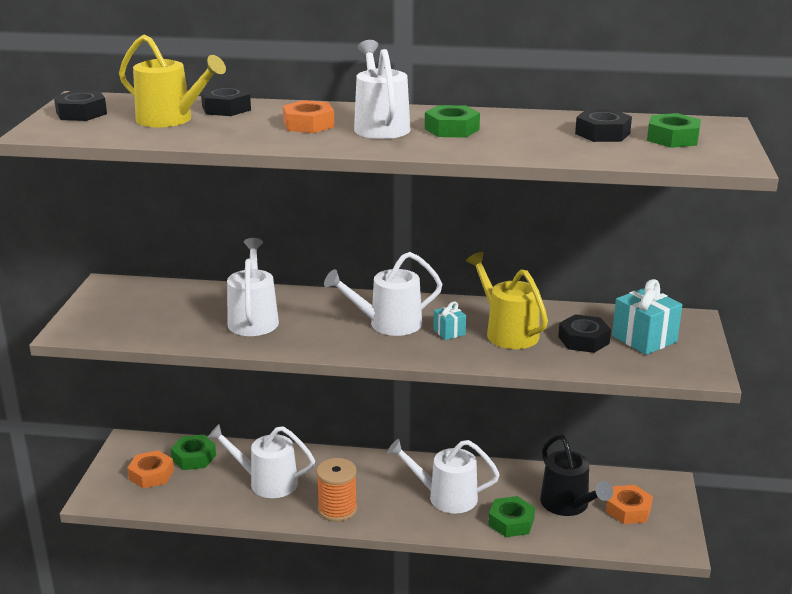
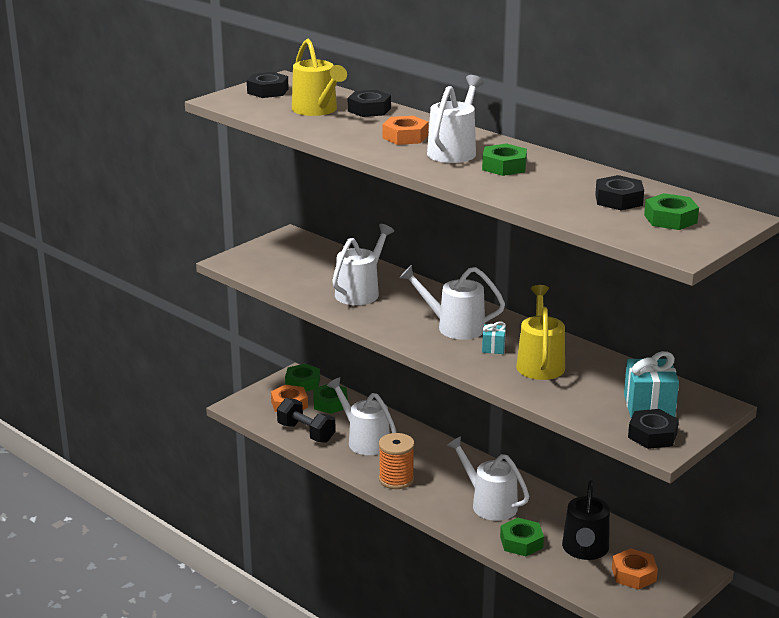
camera: 35 degrees right, 0 degrees up
black nut [558,314,611,353] -> black nut moved to [628,409,679,449]
none -> black dumbbell [277,398,336,443]
none -> green nut [285,364,320,392]

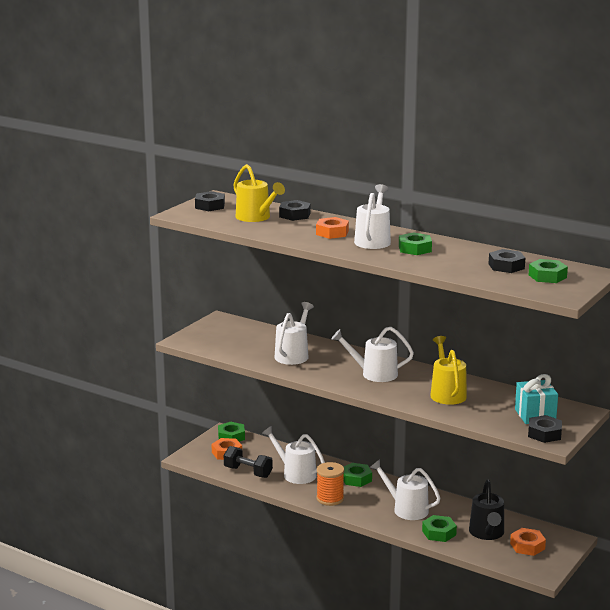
camera: 10 degrees left, 5 degrees down
green nut [313,384,348,414] -> green nut moved to [343,463,372,487]
turquoise gift [482,321,506,354] -> none

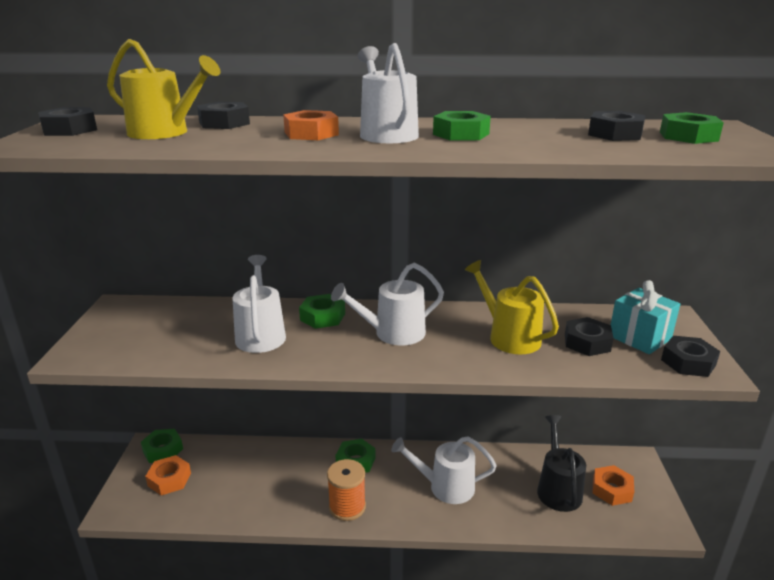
camera: 30 degrees left, 5 degrees up
black dumbbell [224,446,273,478] -> none
white watering can [262,426,325,484] -> none
green nut [422,515,457,542] -> green nut moved to [299,294,345,329]
black watering can [469,480,504,540] -> black watering can turned 150 degrees counterclockwise [537,415,586,512]
none -> black nut [565,317,614,356]

